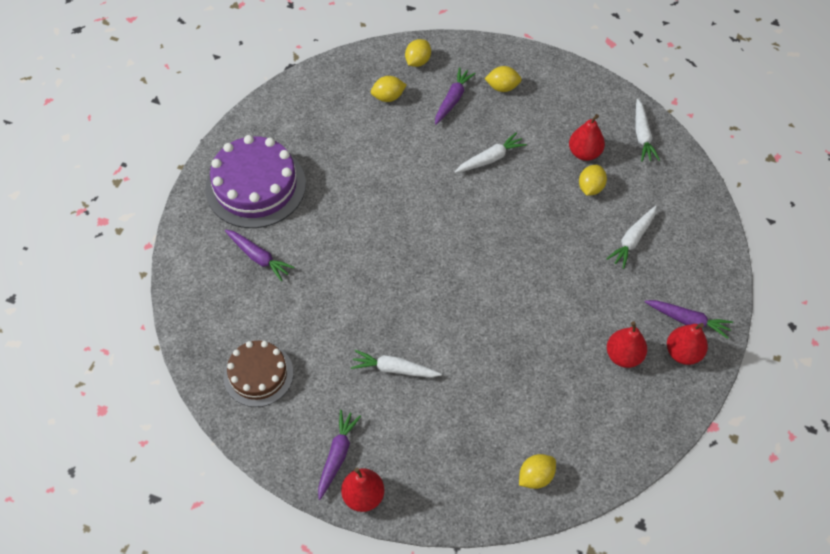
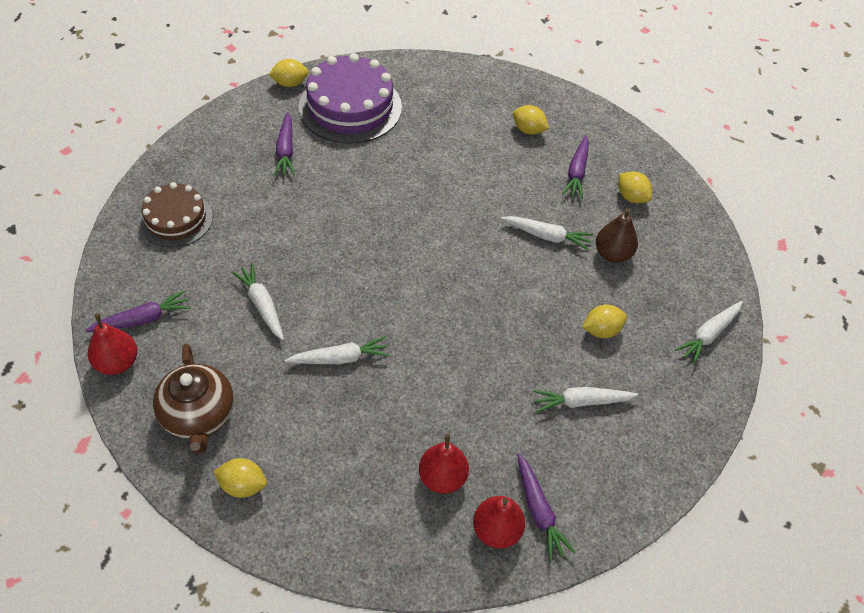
camera: 45 degrees right, 5 degrees down
yellow lemon [405,39,431,67] -> yellow lemon moved to [268,59,309,87]
purple carrot [435,67,476,125] -> purple carrot turned 120 degrees clockwise [562,135,589,199]
red pear [569,114,605,161] -> none
none -> brown teapot [153,344,234,454]
none -> white carrot [285,336,390,364]
none -> brown pear [596,208,638,263]

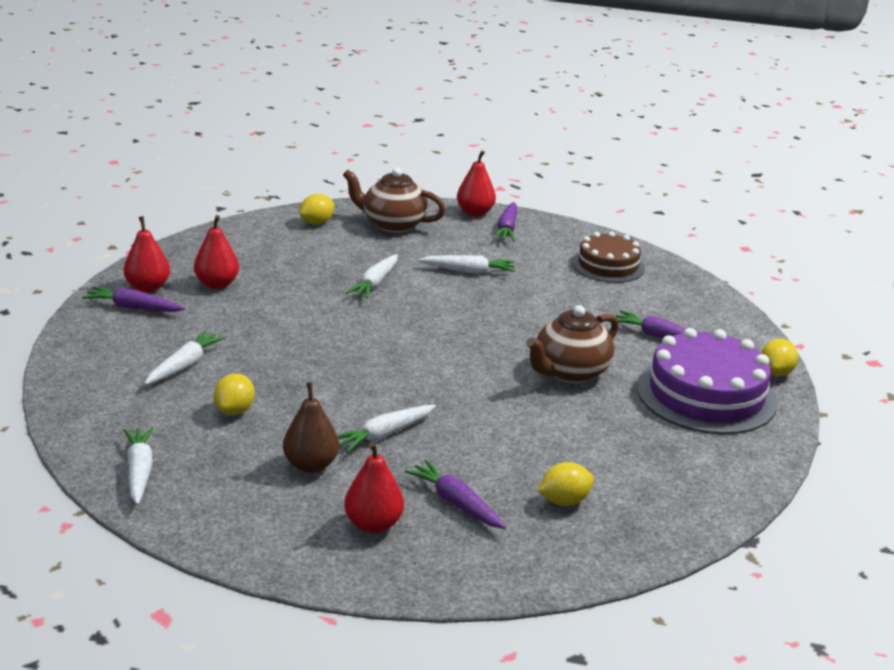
camera: 125 degrees right, 25 degrees down
yellow lemon [619,171,652,203] -> red pear [344,442,404,533]
none -> brown teapot [526,305,619,383]

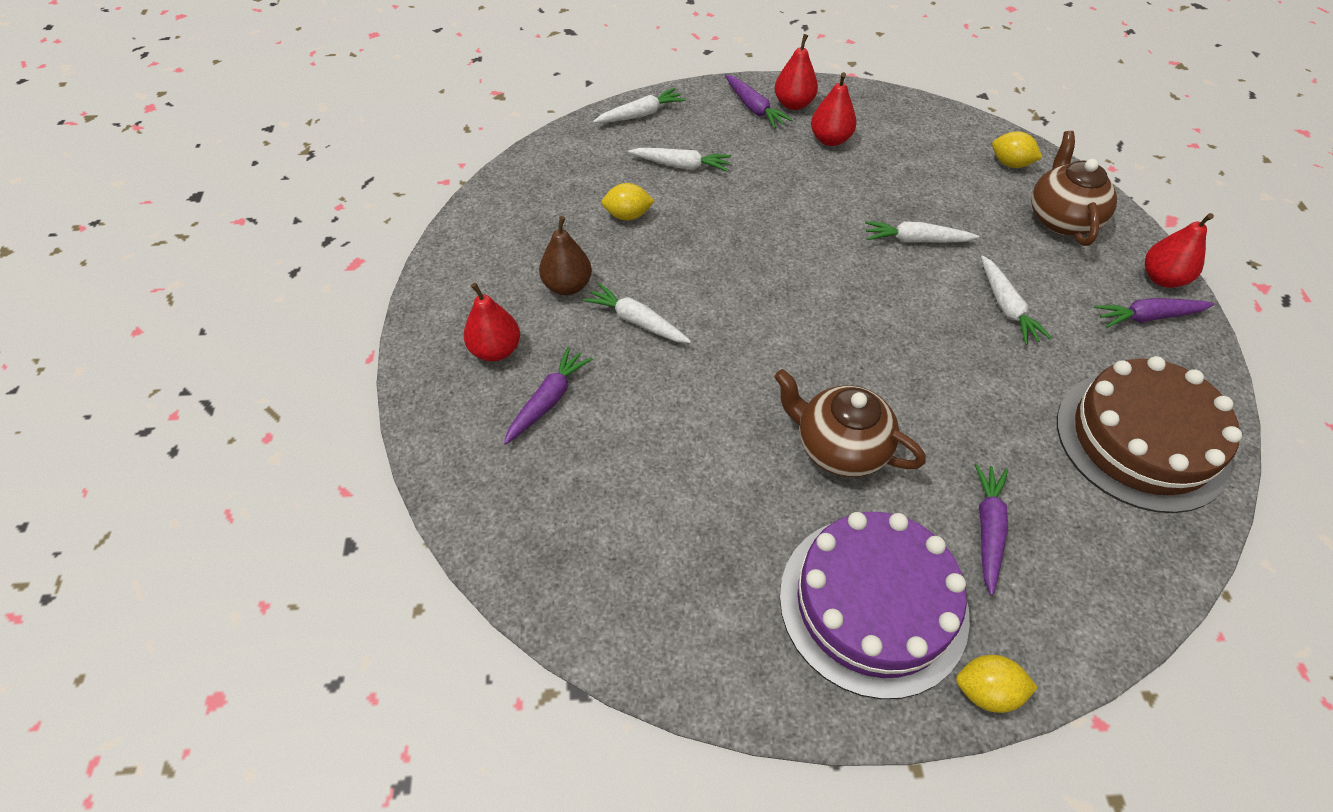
camera: 75 degrees right, 25 degrees up
purple carrot [82,286,185,312] -> purple carrot turned 150 degrees clockwise [725,75,793,129]
white carrot [124,427,154,505] -> white carrot moved to [593,88,686,123]
yellow lemon [538,462,594,506] -> none
brown cake [572,231,645,283] -> brown cake [1057,356,1242,513], size x1.60

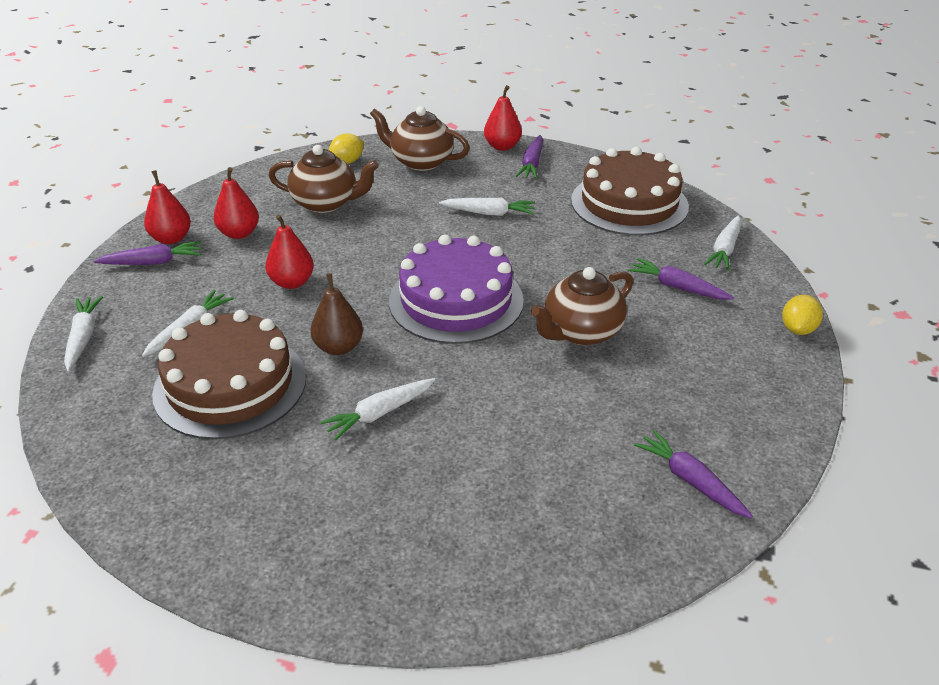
camera: 70 degrees left, 15 degrees down
red pear [464,283,520,361] -> red pear moved to [265,214,314,289]
purple carrot [504,347,593,445] -> purple carrot moved to [634,430,753,519]
brown pear [539,216,592,295] -> brown pear moved to [311,273,363,355]
yellow lemon [601,183,654,220] -> brown cake [152,310,306,440]
purple cake [780,512,970,699] -> purple cake moved to [389,235,524,344]
white carrot [865,221,979,243] -> white carrot moved to [704,215,741,271]
none -> brown teapot [268,145,379,213]

